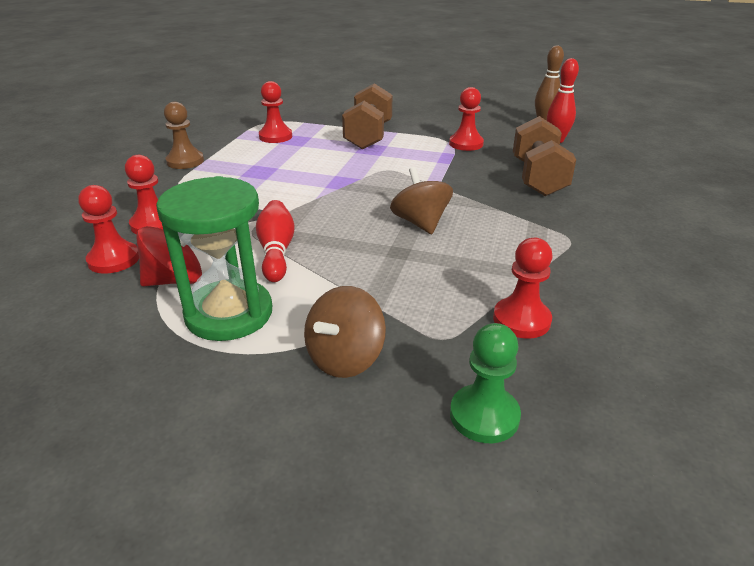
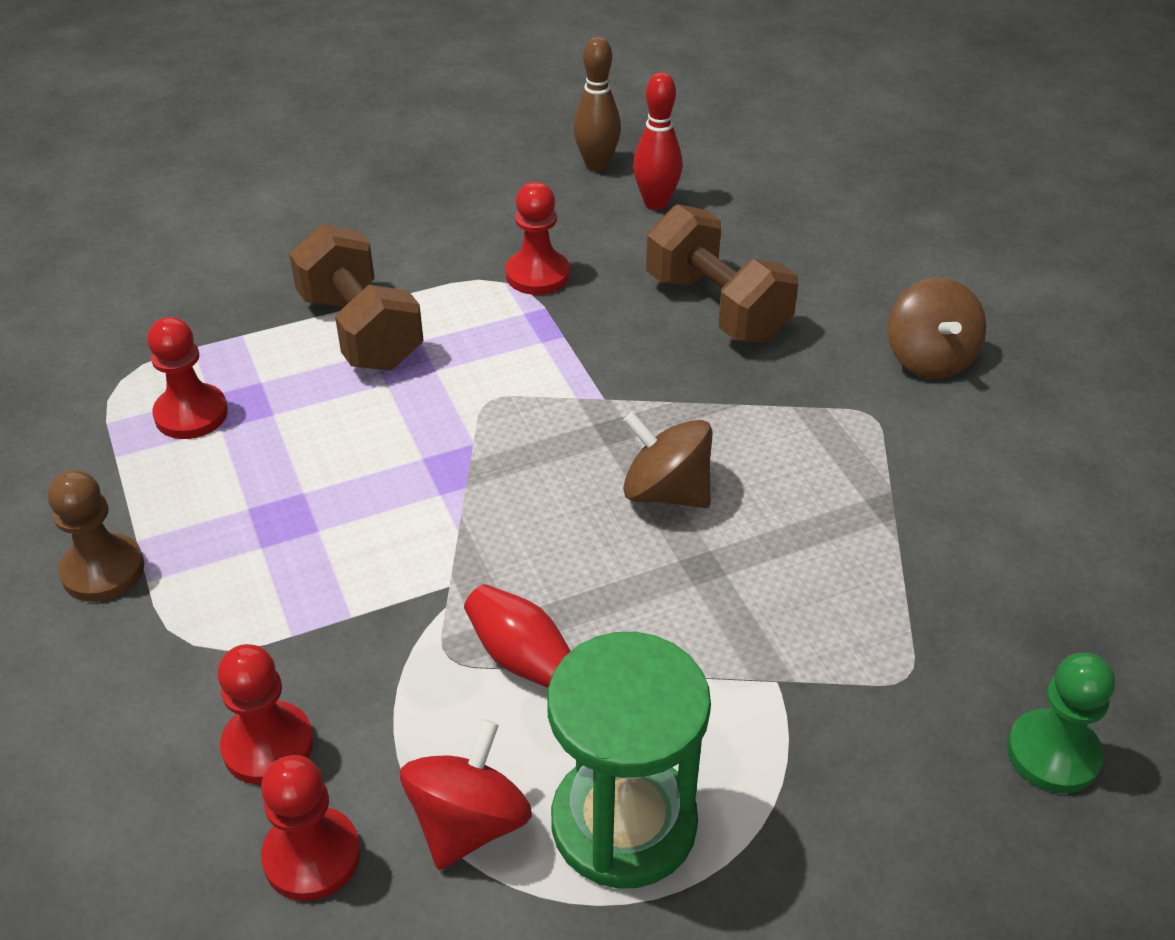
camera: 40 degrees left, 10 degrees up
brown spinning top [304,286,386,378] -> brown spinning top moved to [888,277,986,379]
red pawn [493,238,552,339] -> none

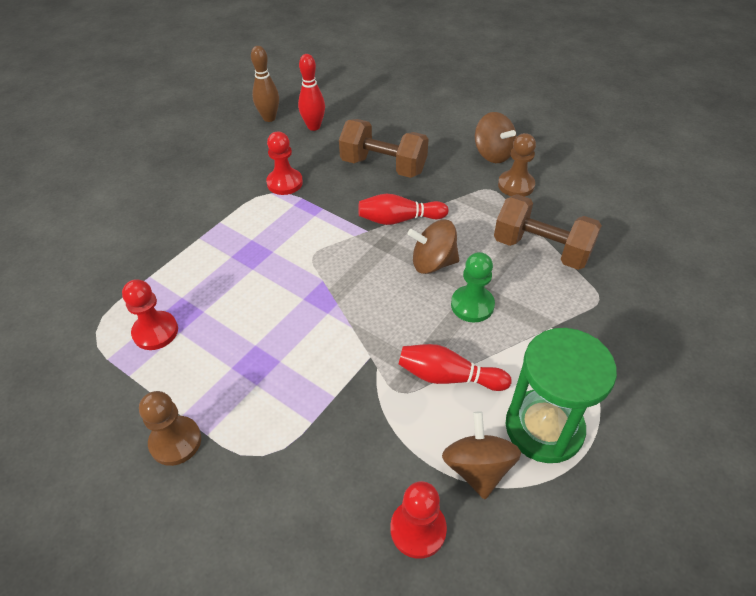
camera: 30 degrees left, 5 degrees up
red pawn [217,644,314,785] -> none
brown dumbbell [289,224,423,371] -> brown dumbbell moved to [494,194,602,270]
red spinning top [400,719,532,870] -> brown spinning top [442,411,521,499]
green pawn [1007,653,1115,793] -> green pawn moved to [451,252,495,322]
none -> red bowling pin [358,194,449,225]
none -> brown pawn [498,133,536,197]

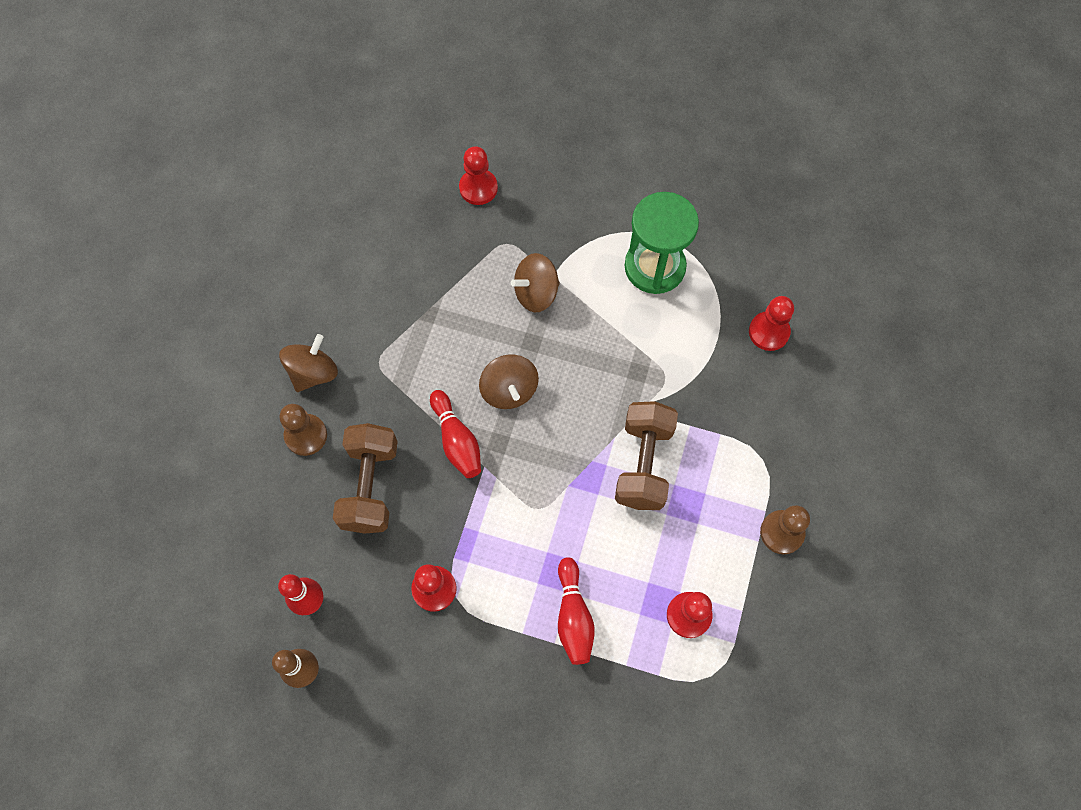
camera: 110 degrees left, 20 degrees up
red bowling pin [399,344,511,391] -> red bowling pin moved to [558,557,595,665]
brown spinning top [442,411,521,499] -> brown spinning top moved to [511,253,560,312]
green pawn [451,252,495,322] -> none
brown dumbbell [494,194,602,270] -> brown dumbbell moved to [615,401,678,510]
brown pawn [498,133,536,197] -> brown pawn moved to [280,404,327,456]
none -> red pawn [459,146,498,205]

